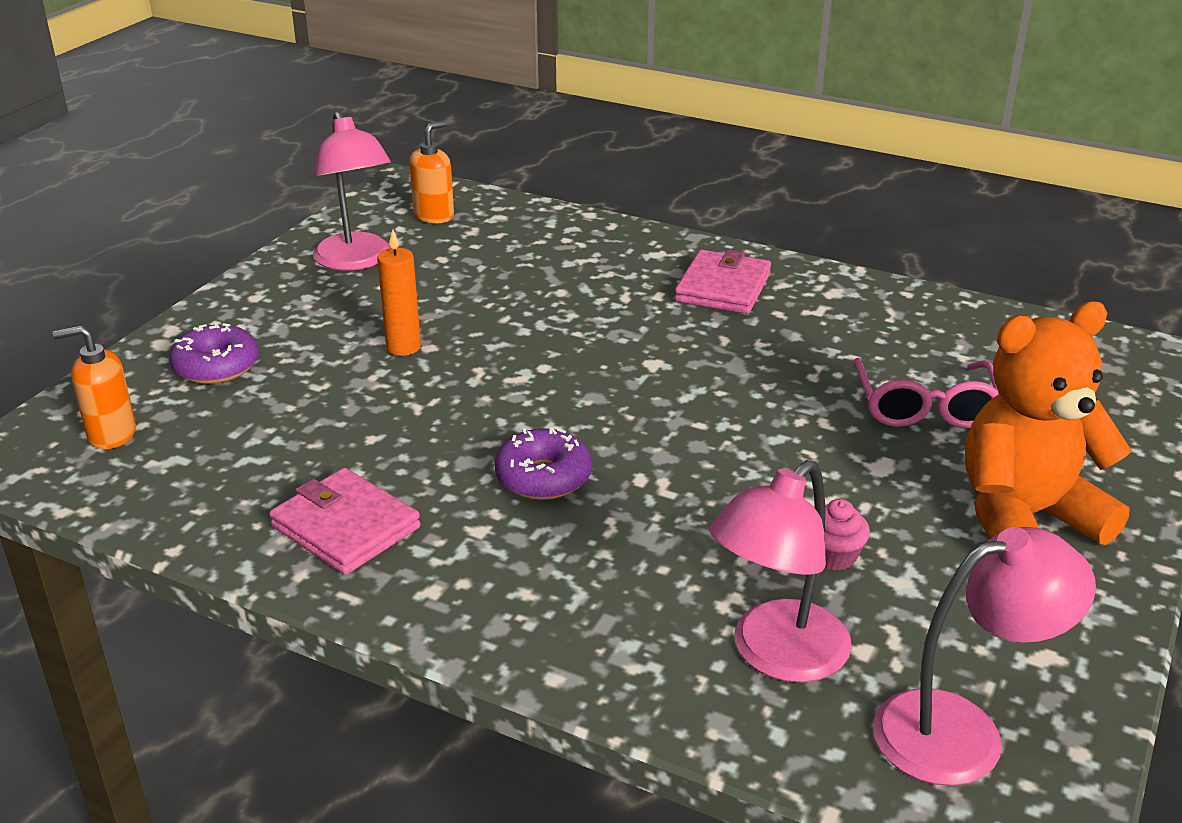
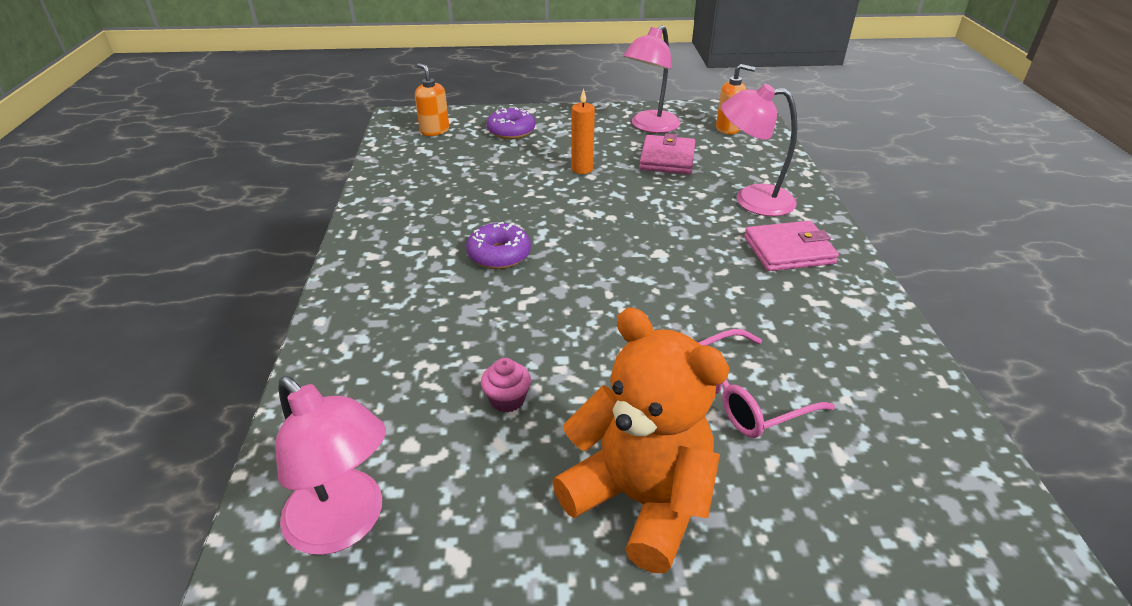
camera: 60 degrees right, 5 degrees up
pink wallet [269,468,421,575] -> pink wallet moved to [639,133,695,174]
pink lamp [710,460,852,682] -> pink lamp moved to [721,84,797,216]

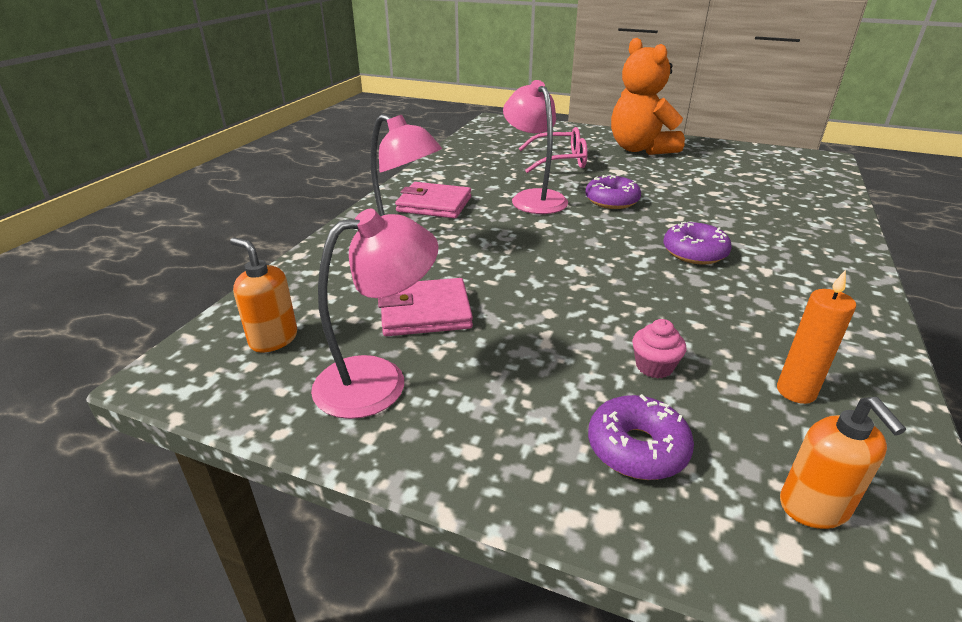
camera: 155 degrees left, 5 degrees down
pink lamp [275,376,386,555] -> pink lamp moved to [503,80,568,214]
pink cupcake [481,358,531,413] -> pink cupcake moved to [632,319,686,379]
orange candle [571,89,595,174] -> orange candle moved to [777,270,856,404]
pink wallet [639,133,695,174] -> pink wallet turned 45 degrees clockwise [378,278,473,336]
none -> purple donut [585,175,641,209]

